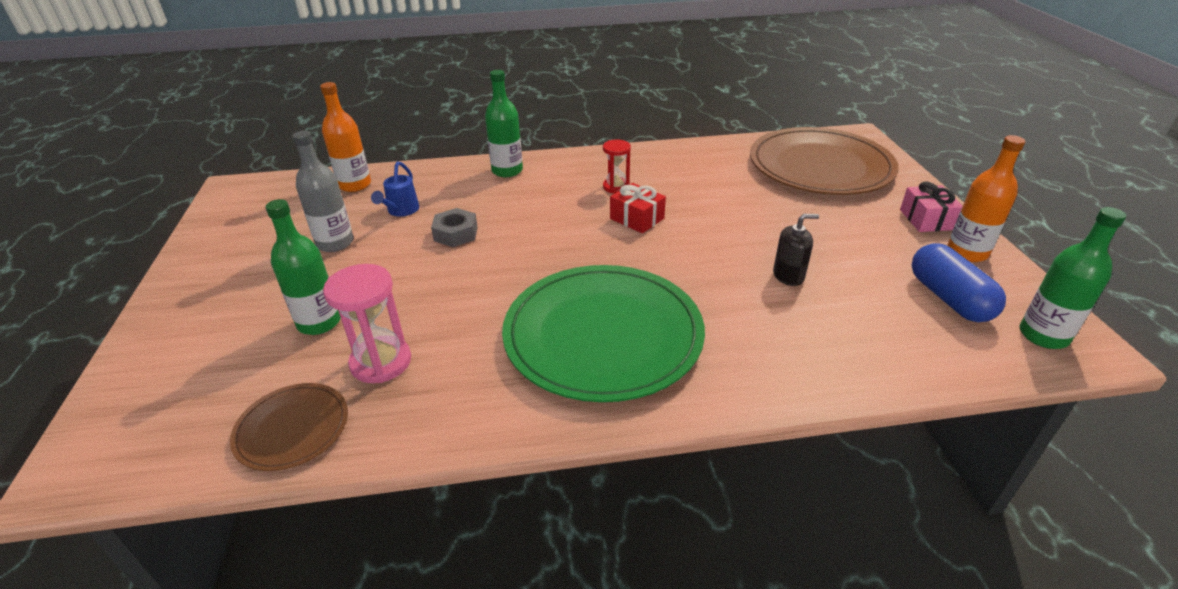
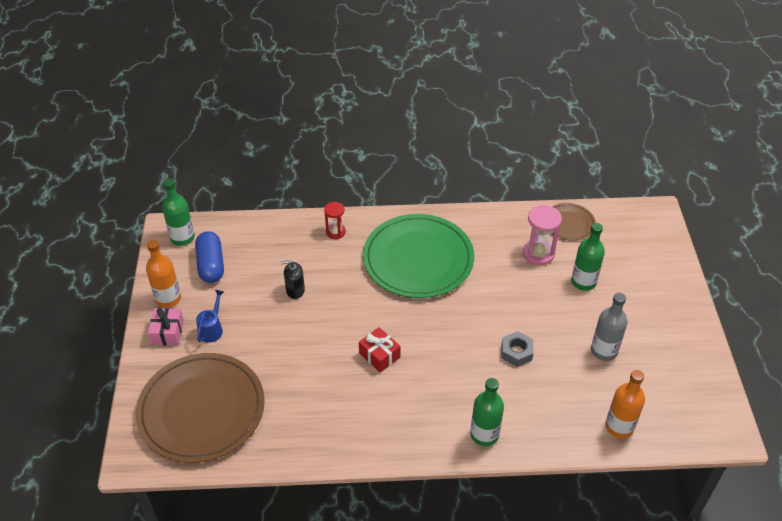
camera: 175 degrees left, 10 degrees up
blue watering can [371,161,419,216] -> blue watering can moved to [196,290,224,343]
red hourglass [603,140,631,193] -> red hourglass moved to [324,202,346,239]

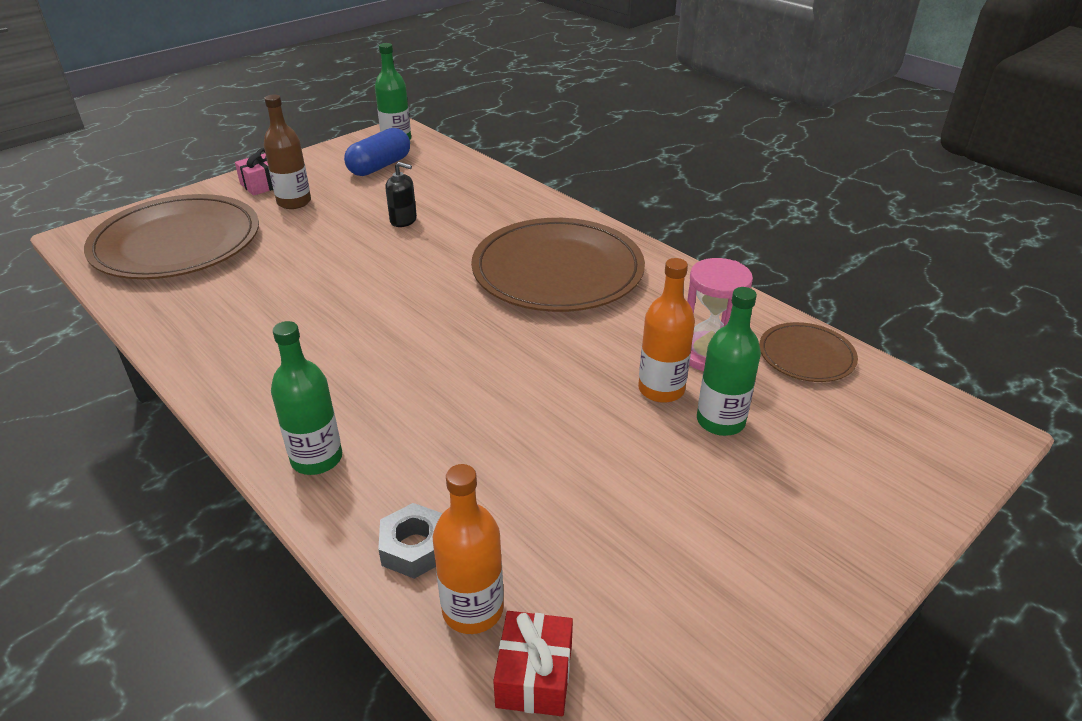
camera: 50 degrees right, 10 degrees down
orange bottle [146,240,181,308] -> orange bottle moved to [638,258,695,403]
blue watering can [196,290,224,343] -> brown bottle [264,94,311,209]
black soap dispenser [281,260,305,299] -> black soap dispenser turned 150 degrees clockwise [385,162,417,227]
red hourglass [324,202,346,239] -> none
red gift [359,327,401,373] -> red gift moved to [493,611,573,716]
green plate [363,214,474,298] -> brown plate [471,218,645,312]
grey nut [501,331,534,367] -> grey nut moved to [378,503,443,579]
grey bottle [591,293,627,361] -> none

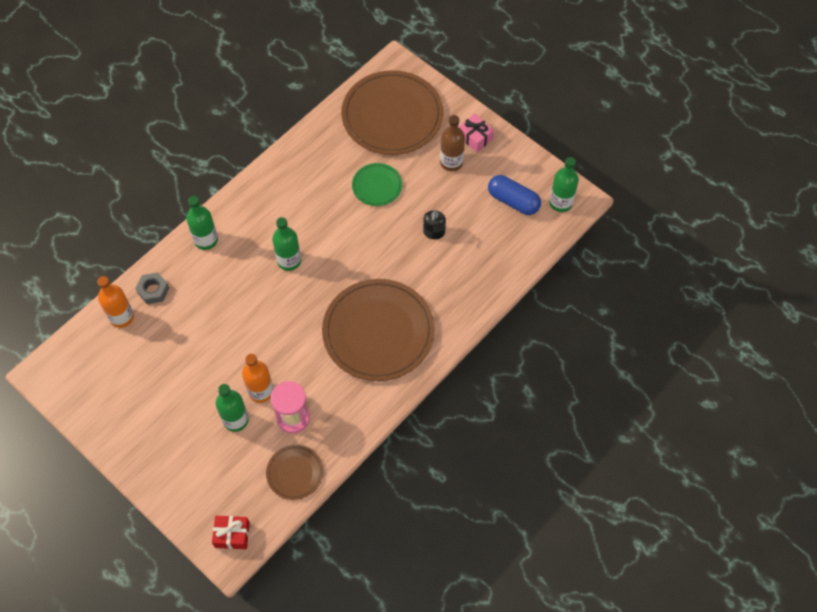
camera: 85 degrees right, 25 degrees up
red gift [493,611,573,716] -> red gift moved to [212,516,250,549]
none -> green bottle [272,217,301,271]
none -> green plate [352,163,402,206]

